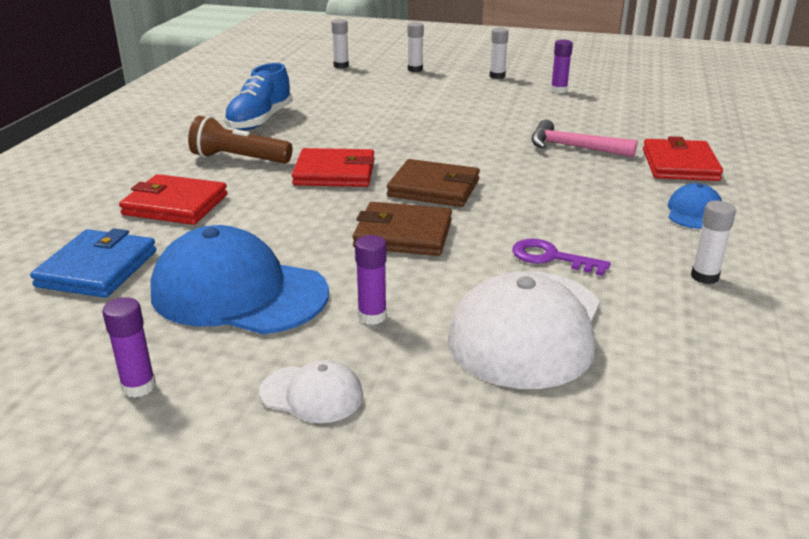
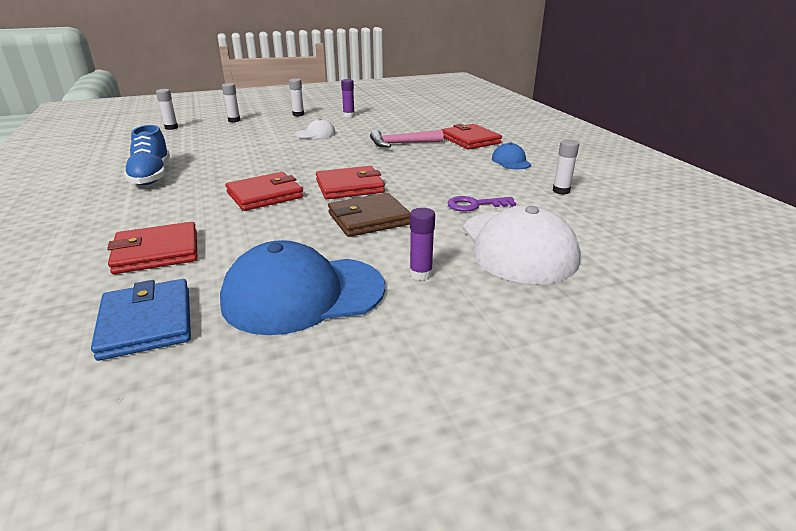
camera: 35 degrees left, 0 degrees up
purple glue stick [103,297,156,398] -> none
brown flashlight [188,116,293,163] -> none
white cap [259,360,363,423] -> white cap moved to [295,118,336,139]
brown wallet [387,159,480,207] -> red wallet [316,166,385,199]

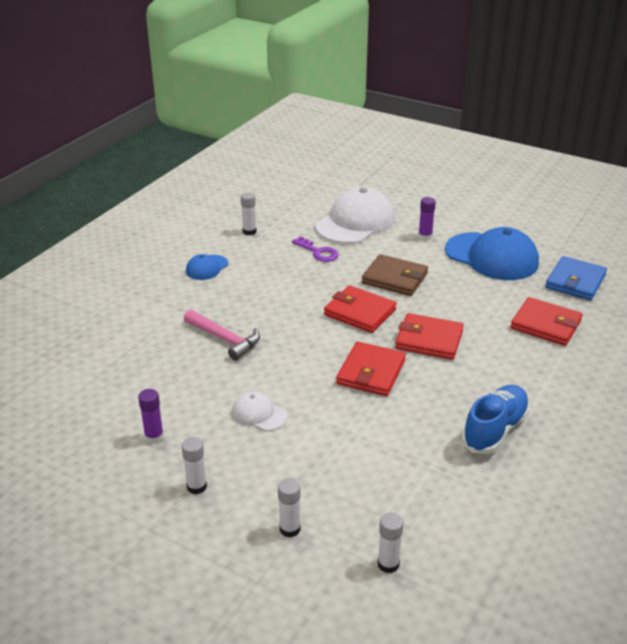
camera: 130 degrees left, 5 degrees up
red wallet [442,124,502,150] -> red wallet moved to [336,341,406,396]

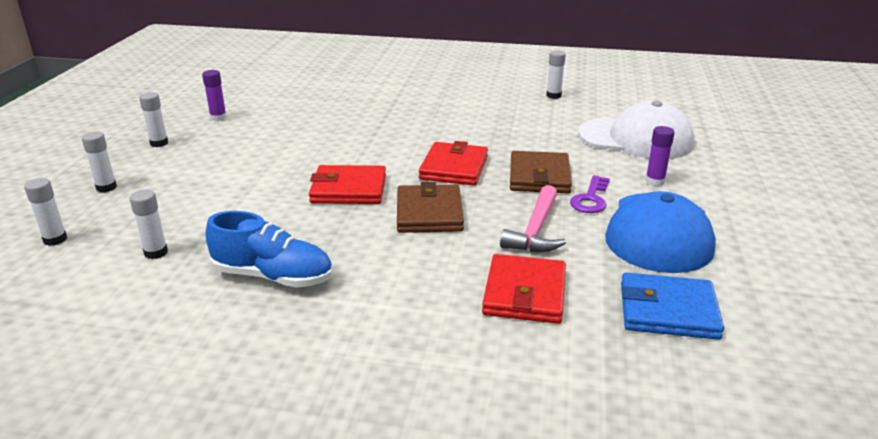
camera: 70 degrees right, 5 degrees down
pink hammer [184,309,260,361] -> pink hammer moved to [500,185,566,252]
blue cap [186,254,228,280] -> none
white cap [232,391,287,431] -> none
purple key [292,236,339,262] -> purple key moved to [570,175,610,213]
red wallet [395,313,464,360] -> brown wallet [397,182,464,233]
none -> white glue stick [130,189,168,259]

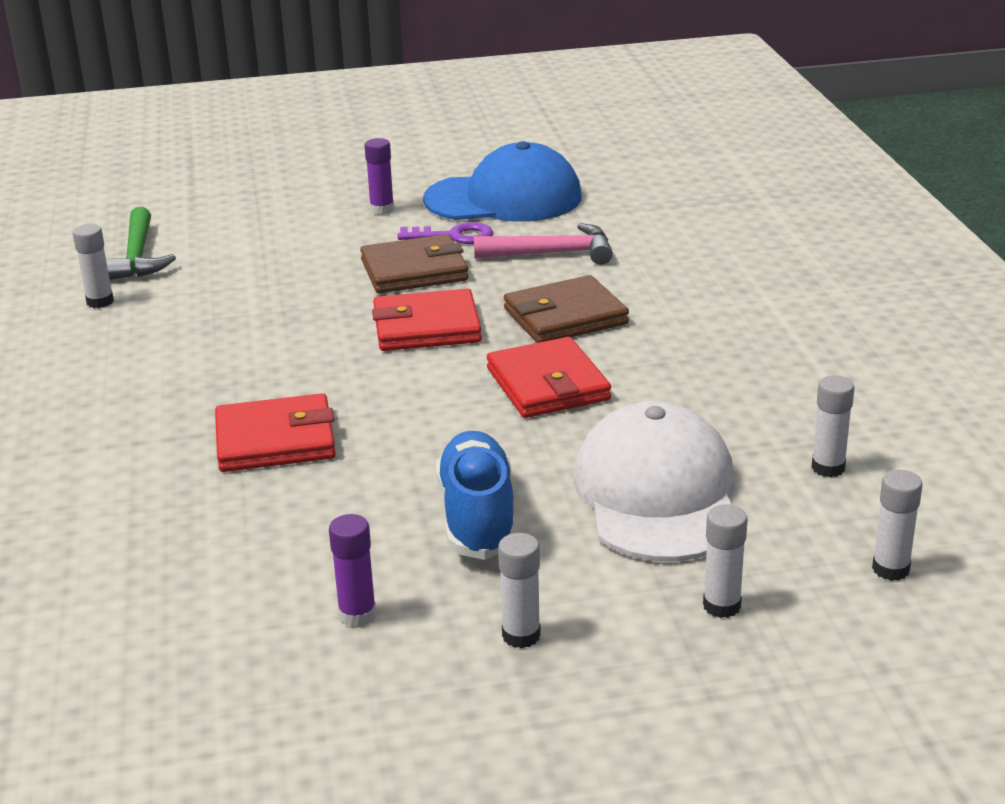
camera: 110 degrees left, 0 degrees up
blue shoe [205,211,333,288] -> blue shoe moved to [436,431,516,560]
red wallet [482,254,566,324] -> red wallet moved to [215,393,336,472]
white cap [578,100,694,159] -> white cap moved to [573,401,735,562]
blue wallet [621,272,724,340] -> none
none -> green hammer [106,207,176,280]

